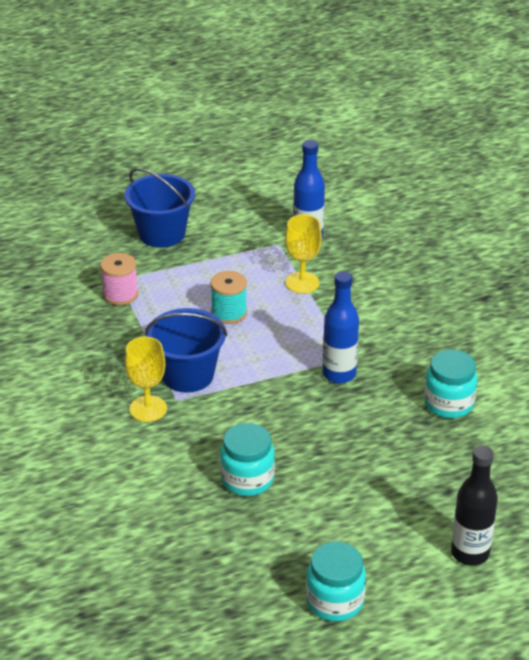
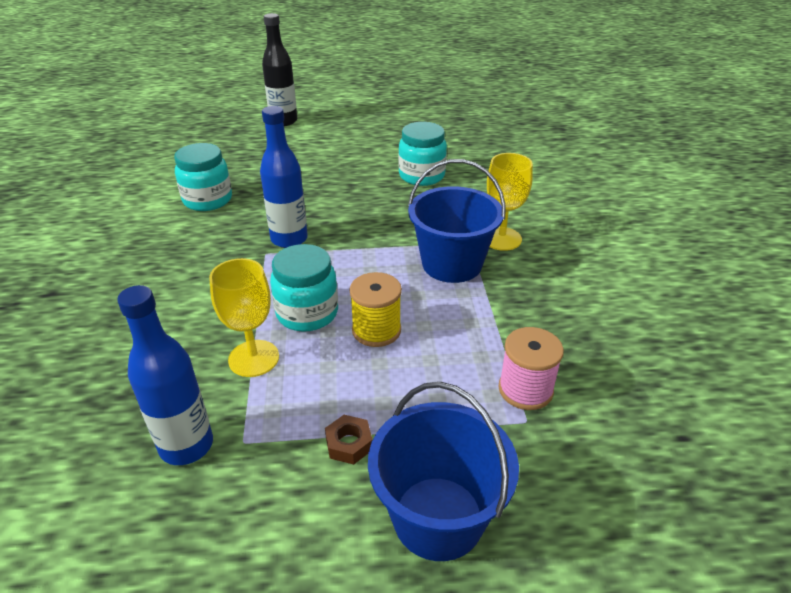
camera: 165 degrees left, 0 degrees up
turquoise spool [210,271,247,324] -> yellow spool [350,272,402,347]
turquoise jar [306,541,366,622] -> turquoise jar moved to [270,244,338,332]
none -> brown nut [325,415,373,465]

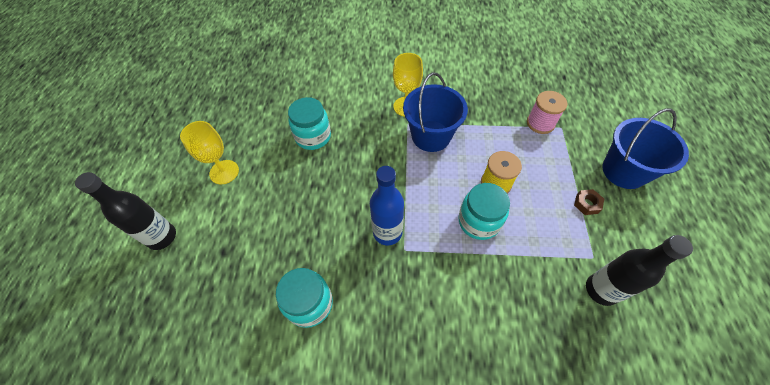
camera: 80 degrees left, 20 degrees up
blue bottle [117,285,213,465] -> black bottle [586,235,693,306]
yellow goblet [209,258,279,377] -> yellow goblet moved to [180,121,239,184]

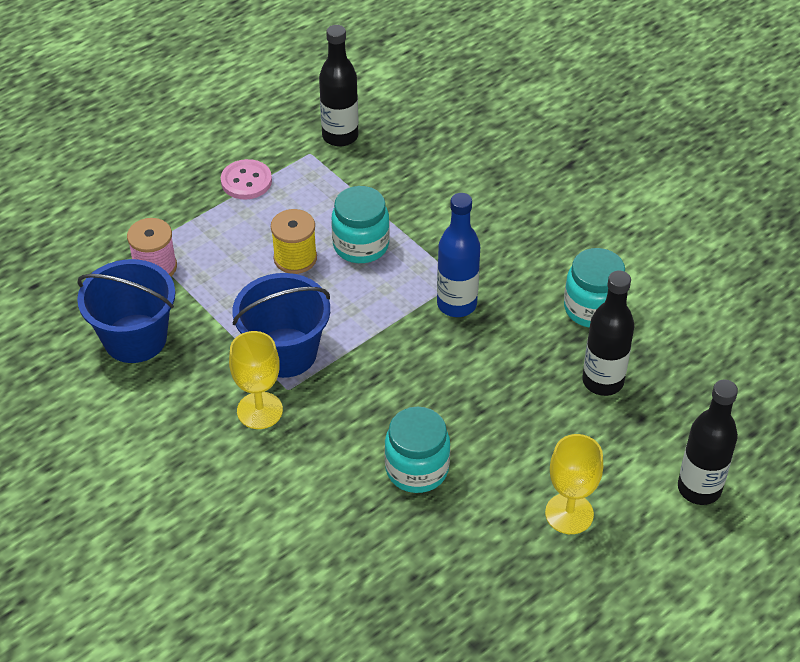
camera: 135 degrees left, 10 degrees down
brown nut [574,189,604,215] -> pink button [221,159,272,199]
blue bucket [602,108,689,189] -> blue bucket moved to [77,259,176,363]
none -> black bottle [582,270,634,396]

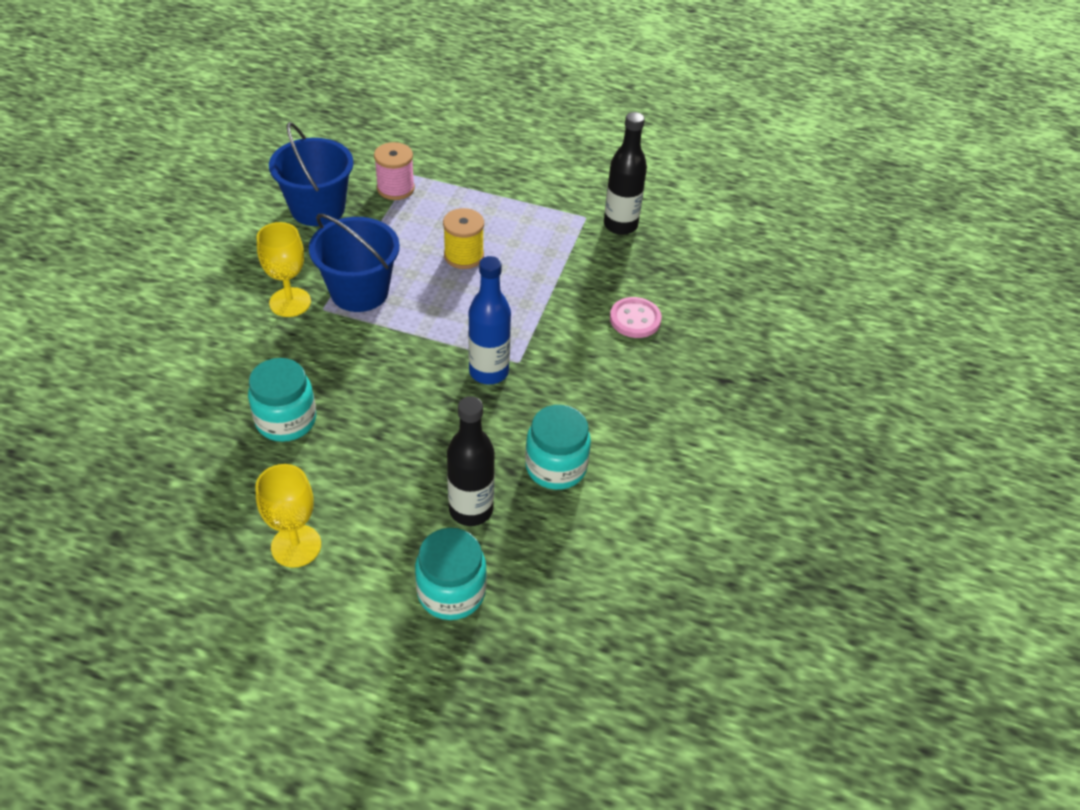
camera: 55 degrees right, 0 degrees up
pink button [221,159,272,199] -> pink button moved to [610,297,662,338]
turquoise jar [332,186,390,263] -> turquoise jar moved to [415,528,487,620]
black bottle [678,379,738,505] -> none

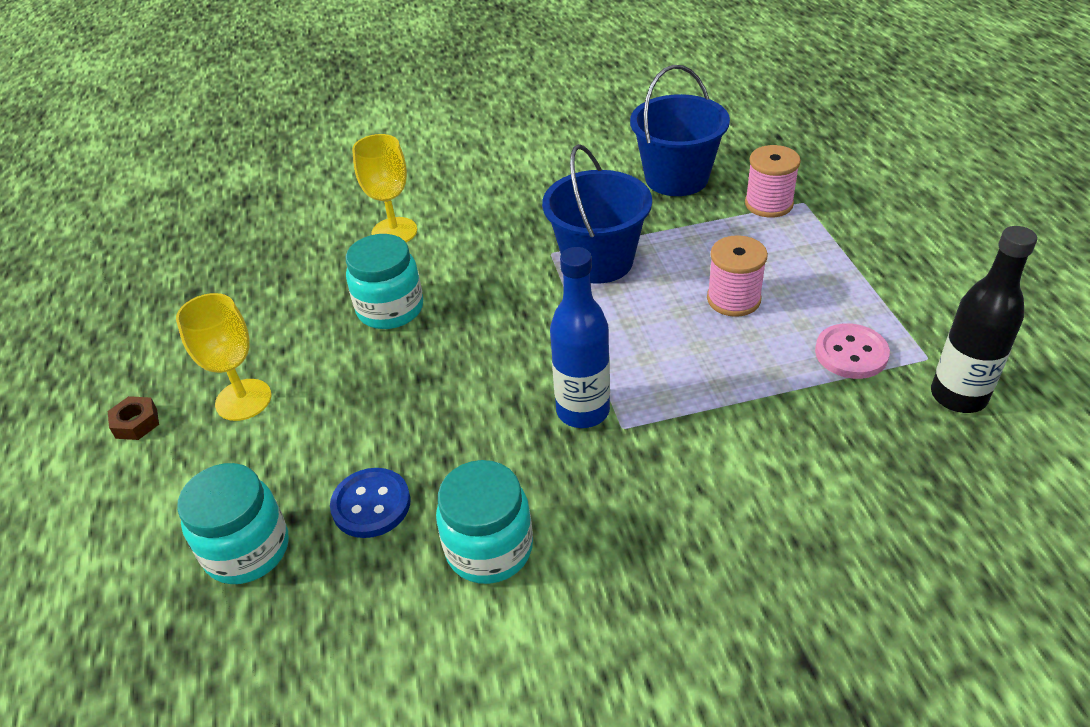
camera: 65 degrees right, 5 degrees down
yellow goblet [257,222,311,317] -> yellow goblet moved to [352,134,417,242]
yellow spool [443,208,484,269] -> pink spool [707,235,768,317]
black bottle [447,396,495,526] -> blue button [330,468,411,538]
pink button [610,297,662,338] -> pink button moved to [815,323,890,379]
none -> brown nut [108,396,159,440]

